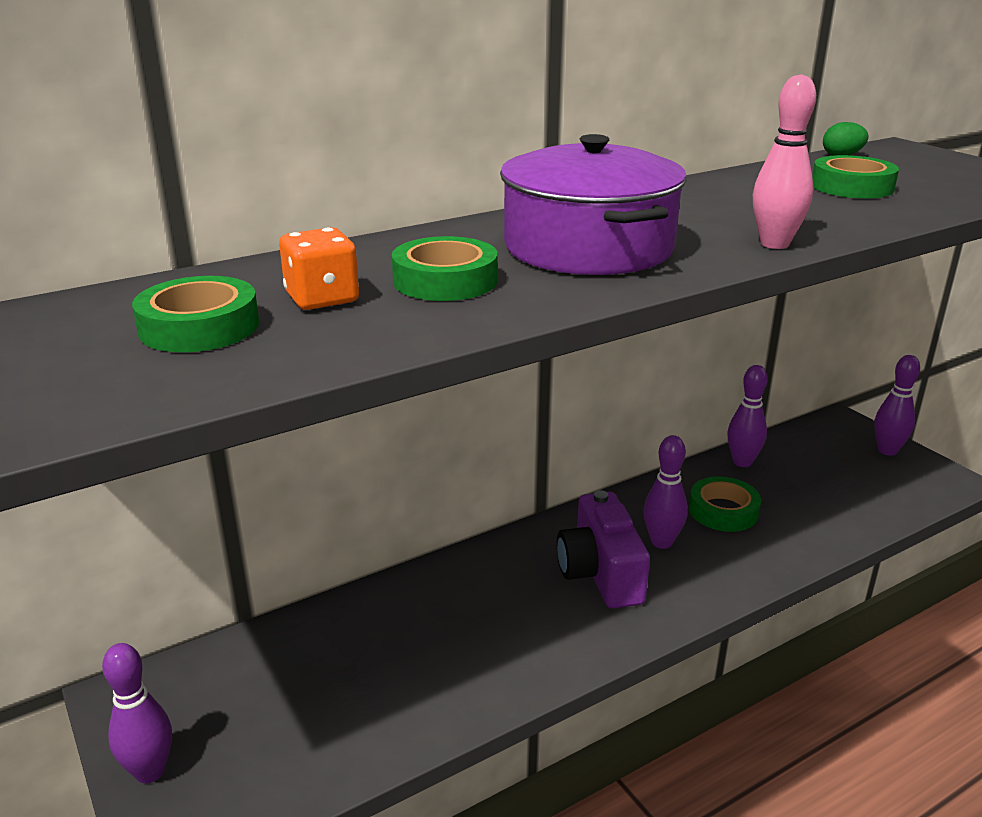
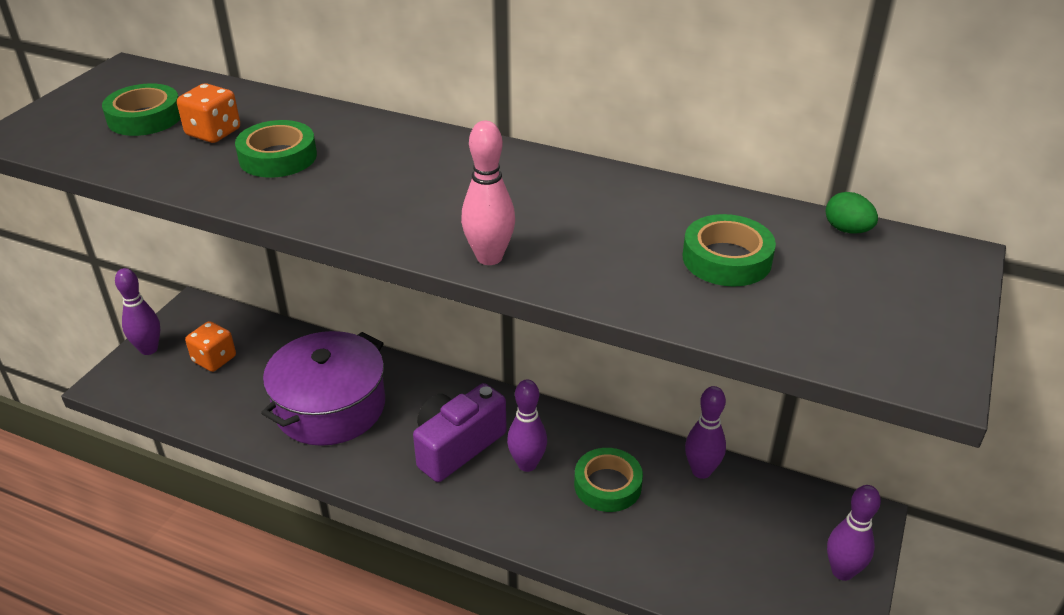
camera: 55 degrees right, 10 degrees up
purple pot [500,134,687,275] -> purple pot moved to [261,331,385,446]
none -> orange dice [185,321,236,372]

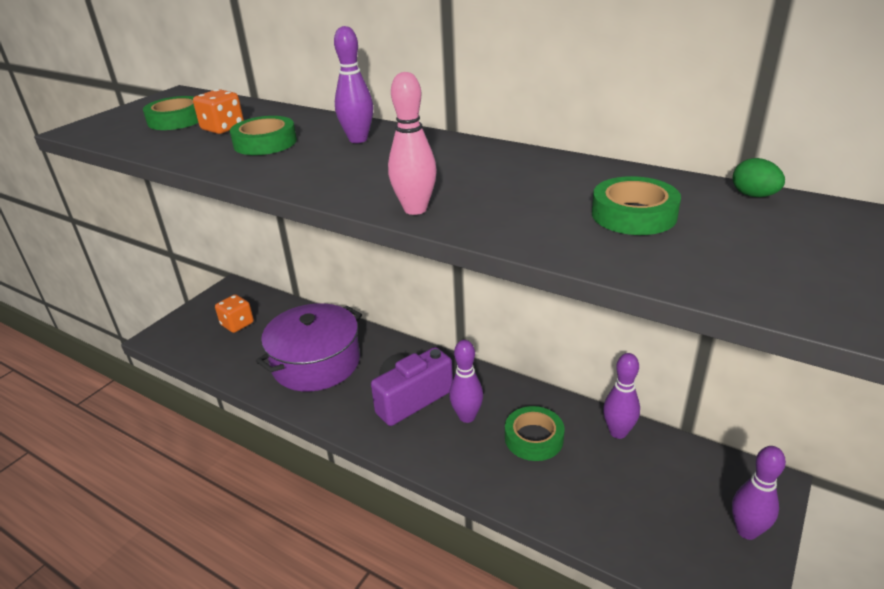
camera: 10 degrees right, 5 degrees down
purple bowling pin [115,268,160,355] -> purple bowling pin moved to [334,26,374,143]

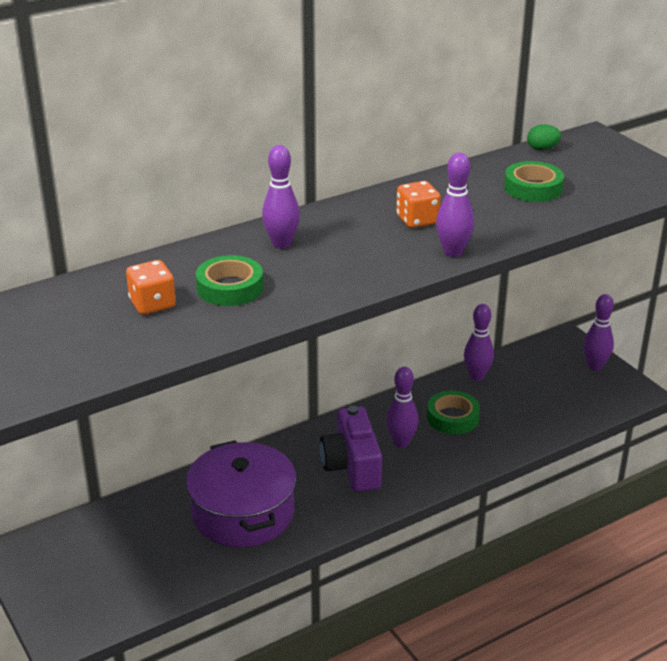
camera: 65 degrees left, 0 degrees up
green tape [143,96,198,130] -> none
orange dice [215,295,254,333] -> orange dice moved to [396,181,441,228]
pink bowling pin [388,72,437,215] -> purple bowling pin [436,153,474,257]

